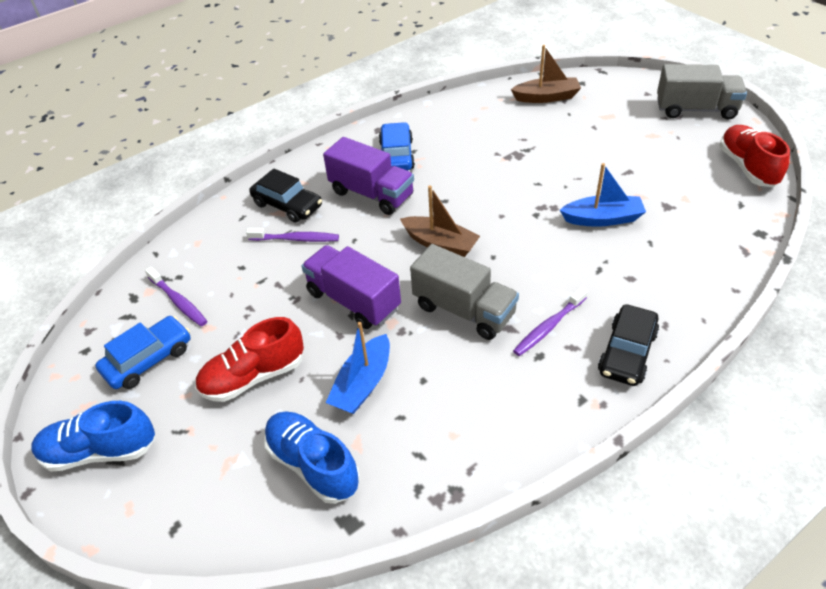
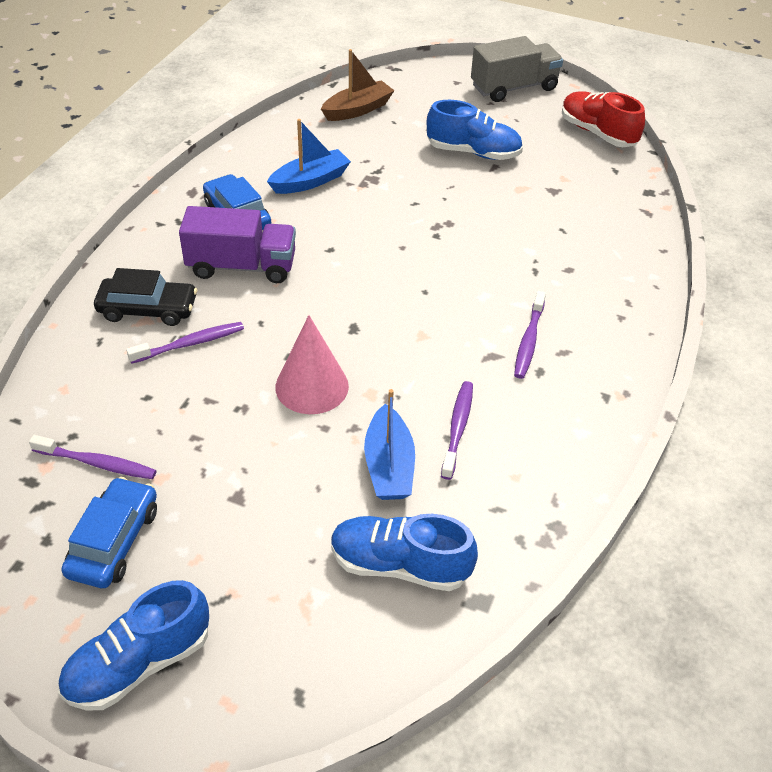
camera: 35 degrees left, 0 degrees up
red shoe [195,317,304,402] -> none
purple truck [301,245,401,329] -> pink cone [275,315,349,414]
brown boat [400,185,480,257] -> none
grey truck [410,244,519,340] -> none
blue boat [560,163,646,227] -> blue boat moved to [267,119,351,194]
black car [598,304,659,386] -> none
none -> blue shoe [427,100,523,160]
none -> purple toothbrush [441,381,473,480]

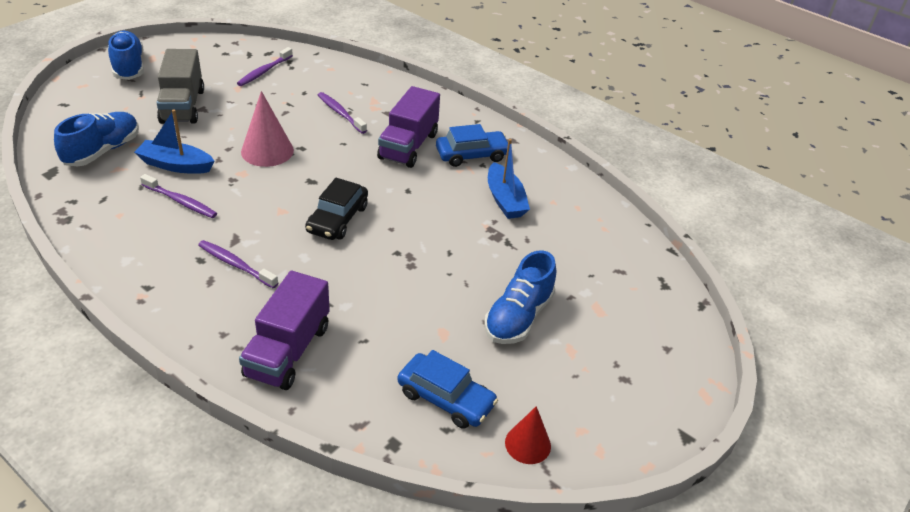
camera: 105 degrees right, 5 degrees down
blue car [61,477,157,588] -> blue car moved to [398,350,498,429]
black car [94,268,197,326] -> black car moved to [305,178,368,240]
purple toothbrush [126,322,244,364] -> purple toothbrush turned 150 degrees clockwise [318,92,367,134]
brown boat [321,49,395,121] -> none
grey truck [471,36,563,102] -> grey truck moved to [157,49,204,124]
red shoe [562,91,645,147] -> red cone [505,406,551,464]
none -> purple truck [239,271,330,390]

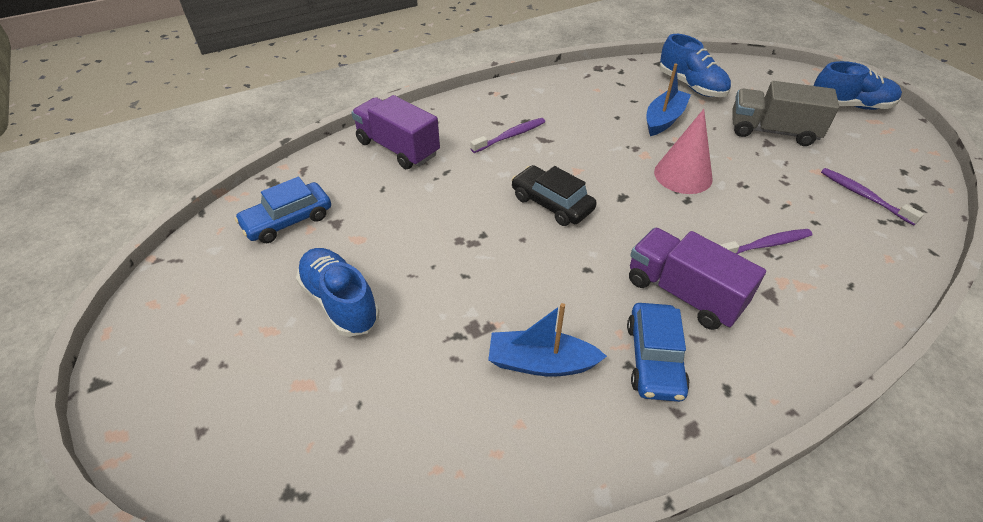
camera: 115 degrees right, 5 degrees up
purple toothbrush [140,174,217,218] -> none
red cone [505,406,551,464] -> none

